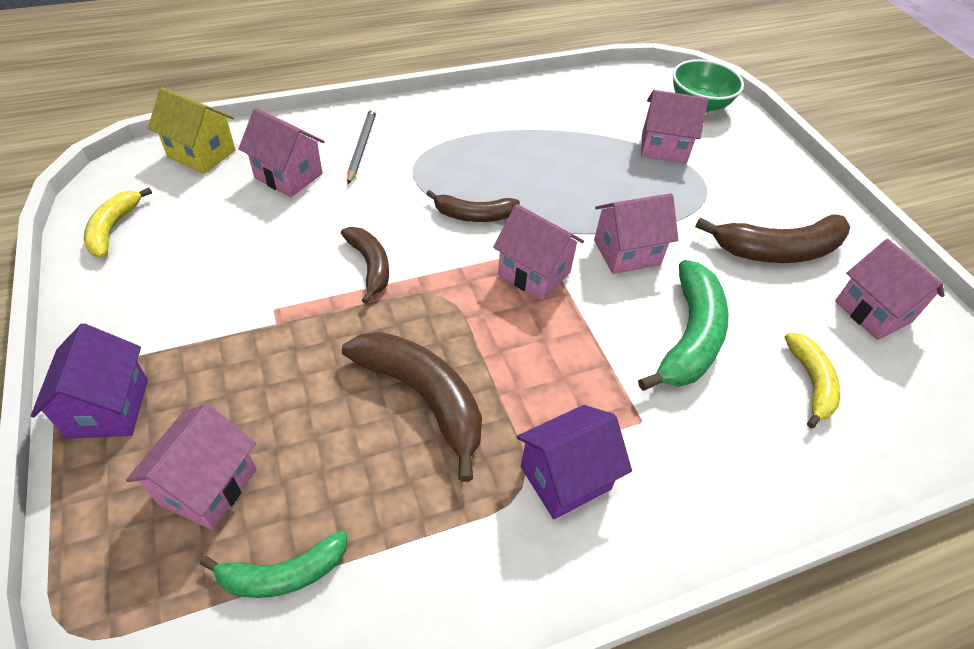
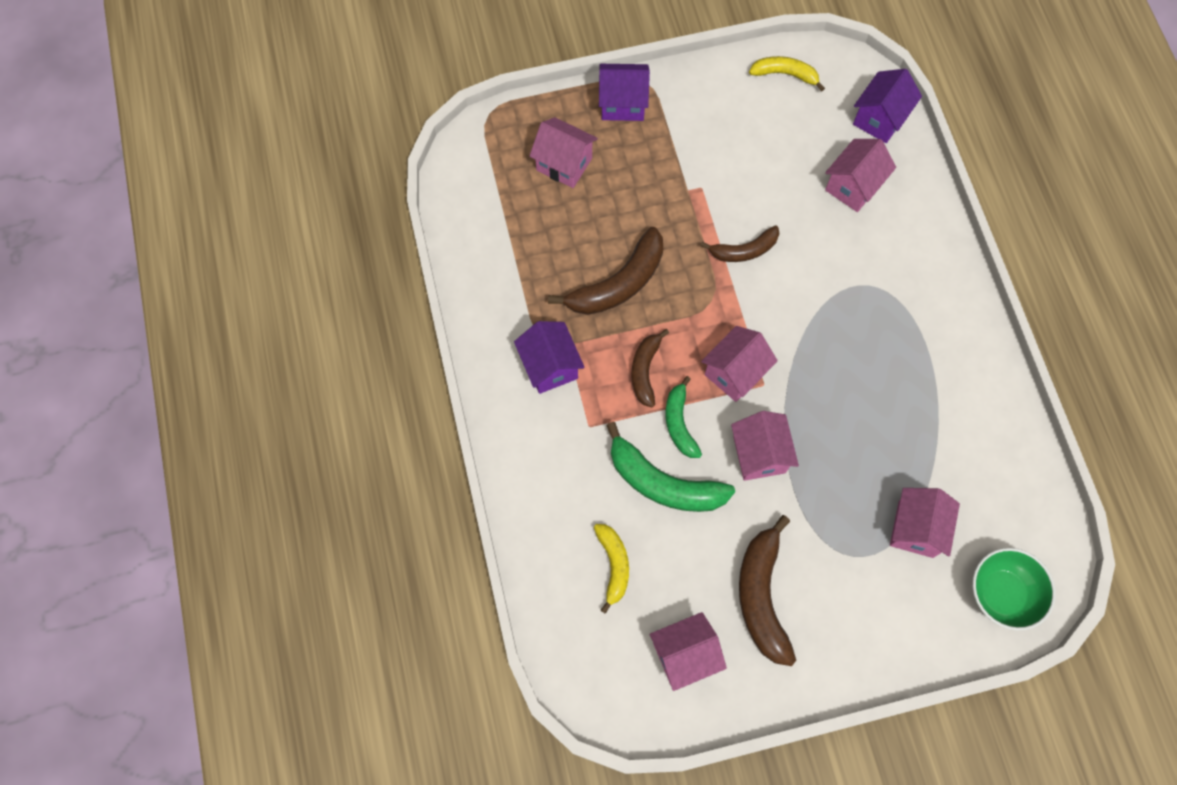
camera: 100 degrees right, 20 degrees up
yellow house [148,87,236,174] -> purple house [853,69,922,143]
green banana [200,531,347,598] -> green banana moved to [666,376,702,458]
grey pencil [347,108,376,184] -> none
brown banana [426,190,520,222] -> brown banana moved to [631,329,669,408]
yellow banana [785,333,840,428] -> yellow banana turned 105 degrees counterclockwise [594,524,629,614]

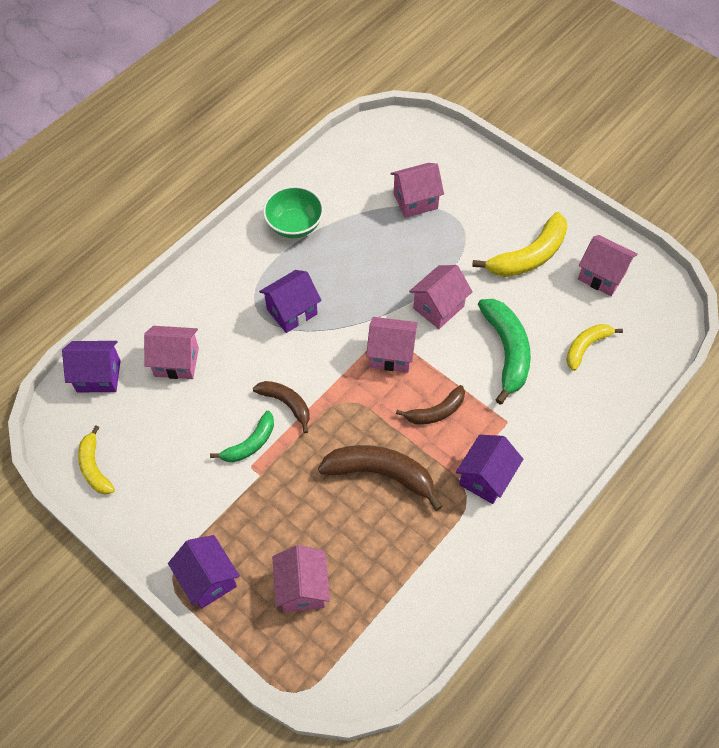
camera: 125 degrees left, 10 degrees down
green banana [666,376,702,458] -> green banana moved to [210,411,274,462]
brown banana [739,515,796,666] -> yellow banana [472,212,568,277]
green bowl [973,548,1056,631] -> green bowl moved to [263,186,324,238]
none -> purple house [259,270,322,333]

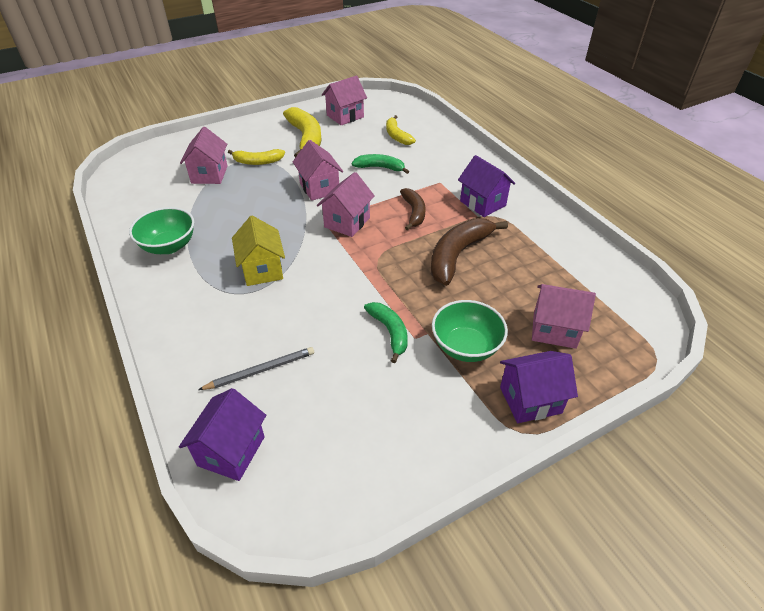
camera: 70 degrees left, 15 degrees down
yellow banana [78,425,115,495] -> yellow banana moved to [228,149,285,165]
pink house [144,326,199,379] -> grey pencil [198,347,314,390]
brown banana [253,381,310,433] -> none
purple house [259,270,322,333] -> yellow house [232,216,285,286]
green banana [478,299,531,405] -> green banana [352,154,409,174], size x0.61
none -> green bowl [432,300,508,362]

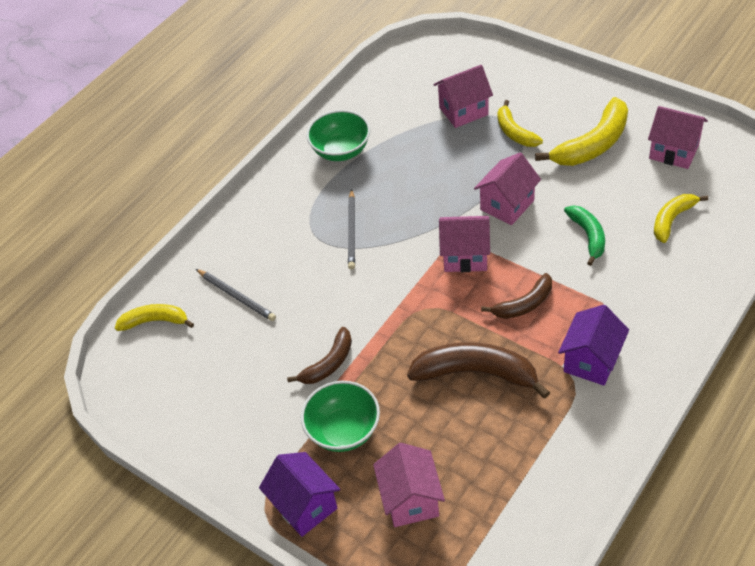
camera: 70 degrees right, 5 degrees up
purple house [179,388,266,481] -> yellow banana [115,304,194,331]
yellow house [232,216,285,286] -> grey pencil [348,189,355,270]
green banana [364,302,408,363] -> brown banana [287,327,352,384]

